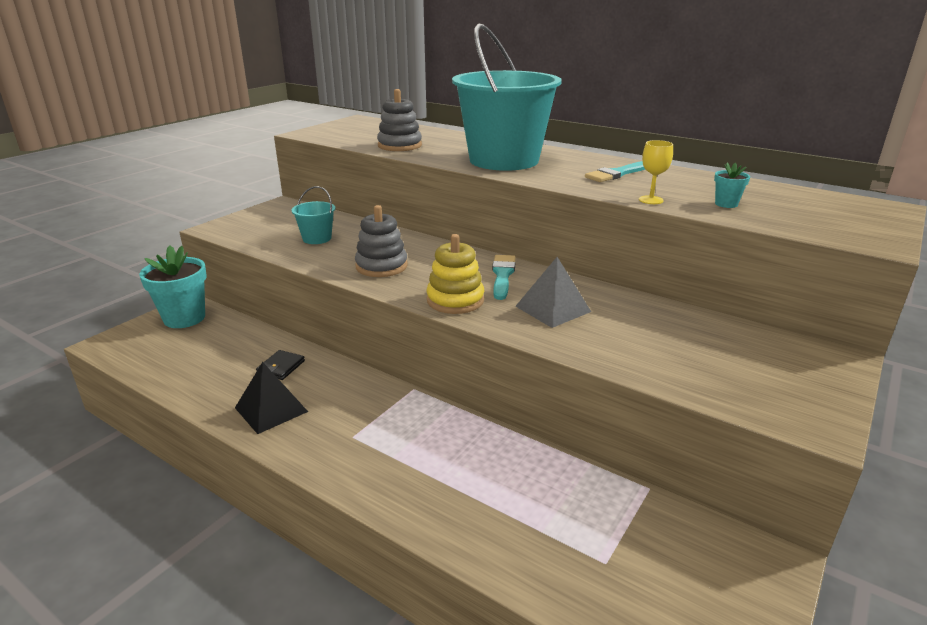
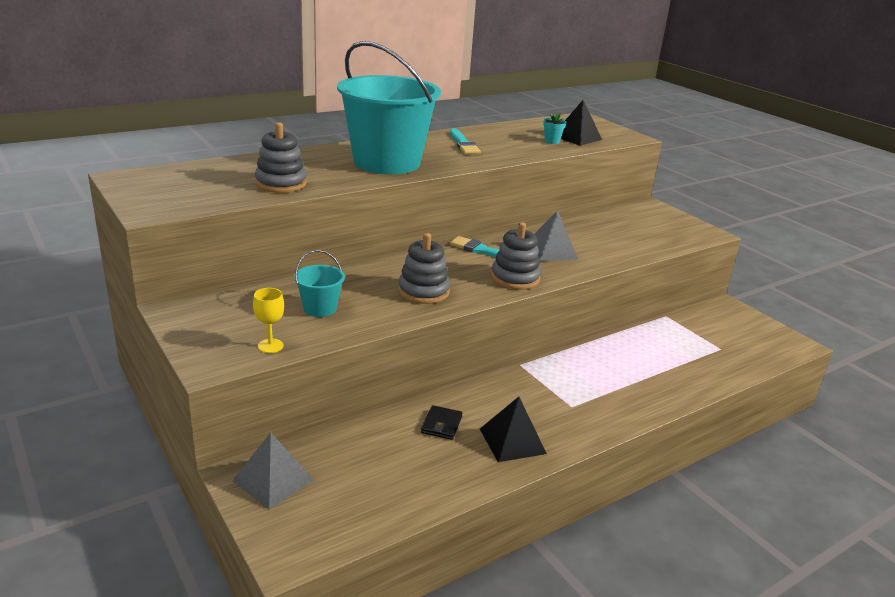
camera: 70 degrees left, 0 degrees up
turquoise flower pot [139,246,207,328] -> grey pyramid [232,433,314,510]
black wallet [256,350,305,380] -> black wallet turned 60 degrees clockwise [421,405,463,440]
yellow stacking toy [426,234,484,314] -> grey stacking toy [491,222,541,290]
yellow goblet [639,140,673,204] -> yellow goblet moved to [253,288,284,353]
none -> black pyramid [561,100,602,146]

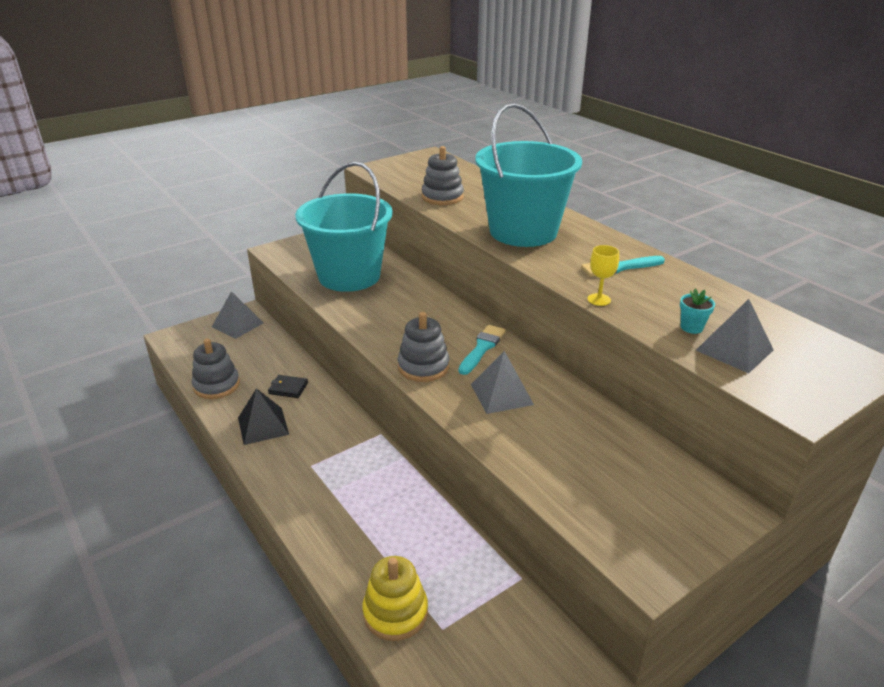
camera: 90 degrees right, 5 degrees up
yellow goblet [253,288,284,353] -> yellow goblet moved to [587,245,619,306]
turquoise bucket [294,250,345,317] -> turquoise bucket [295,162,393,292], size x2.42
grey stacking toy [398,233,450,304] -> grey stacking toy moved to [192,338,240,399]
black pyramid [561,100,602,146] -> grey pyramid [696,299,773,373]
none -> yellow stacking toy [362,556,428,641]

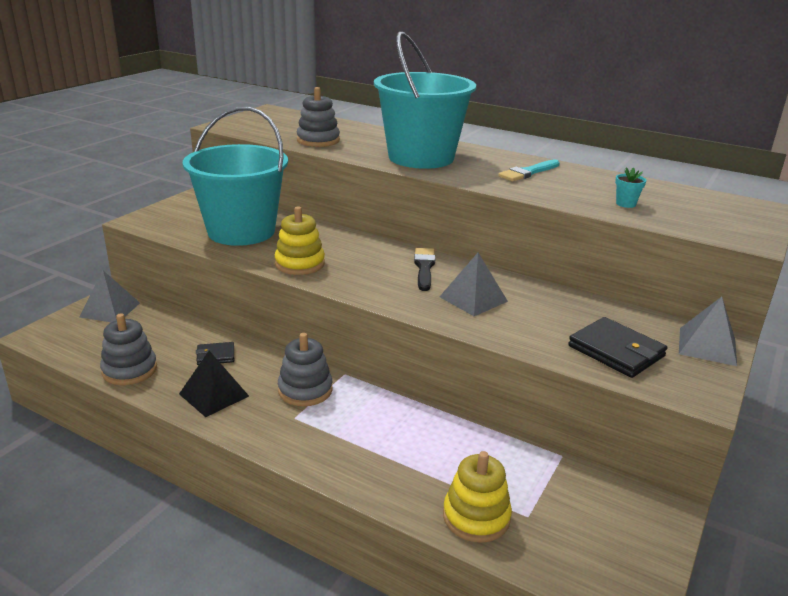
camera: 25 degrees left, 5 degrees down
grey stacking toy [397,312,450,382] -> grey stacking toy moved to [278,333,333,406]
turquoise brush [459,325,506,375] -> black brush [414,248,435,291]
yellow goblet [587,245,619,306] -> none
grey pyramid [696,299,773,373] -> grey pyramid moved to [679,297,737,366]
none -> yellow stacking toy [274,206,325,275]
none -> black wallet [568,317,667,378]

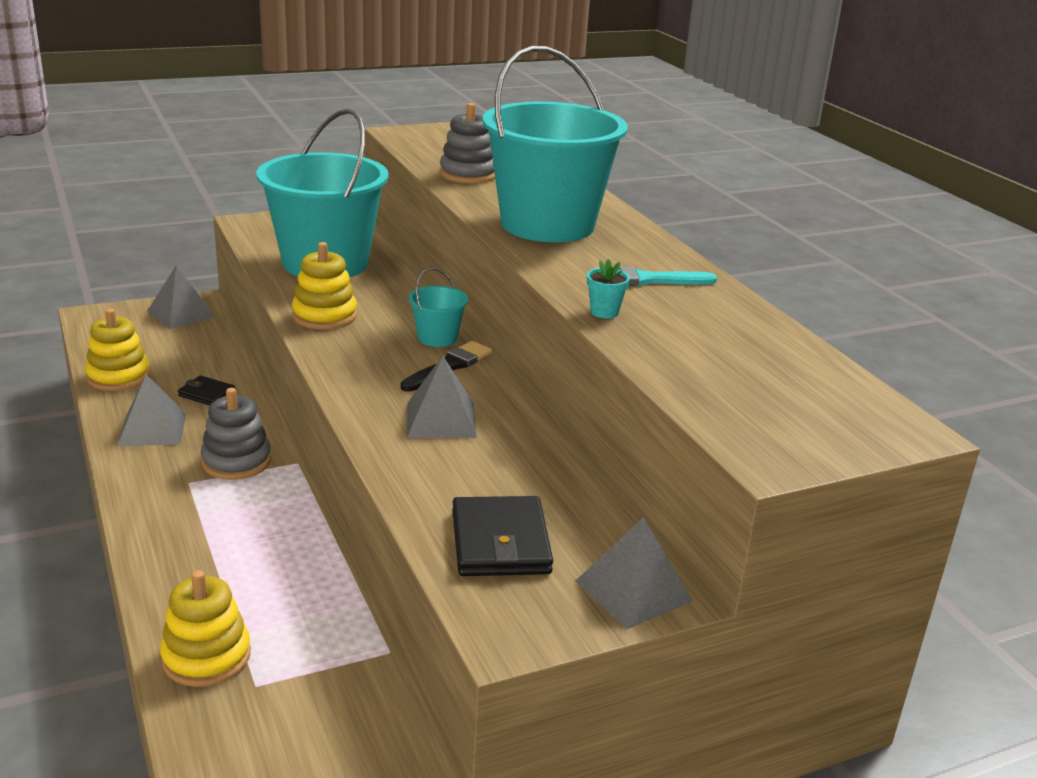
camera: 35 degrees right, 0 degrees up
grey stacking toy [100,313,157,385] -> yellow stacking toy [85,309,150,391]
black pyramid [179,351,249,417] -> grey pyramid [117,374,186,446]
turquoise flower pot [615,167,647,208] -> turquoise flower pot moved to [587,259,630,318]
none -> turquoise bucket [409,267,468,347]

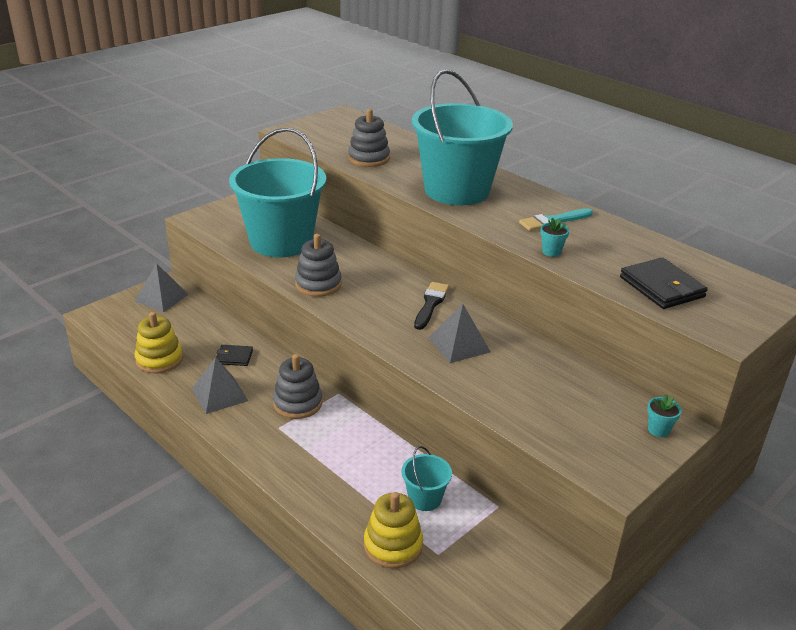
camera: 20 degrees left, 5 degrees up
yellow stacking toy [292,242,357,330] -> grey stacking toy [295,234,342,297]
turquoise bucket [409,267,468,347] -> turquoise bucket moved to [402,446,452,511]
black wallet [452,496,553,576] -> black wallet moved to [620,258,708,309]
grey pyramid [576,517,693,629] -> turquoise flower pot [647,394,682,437]

